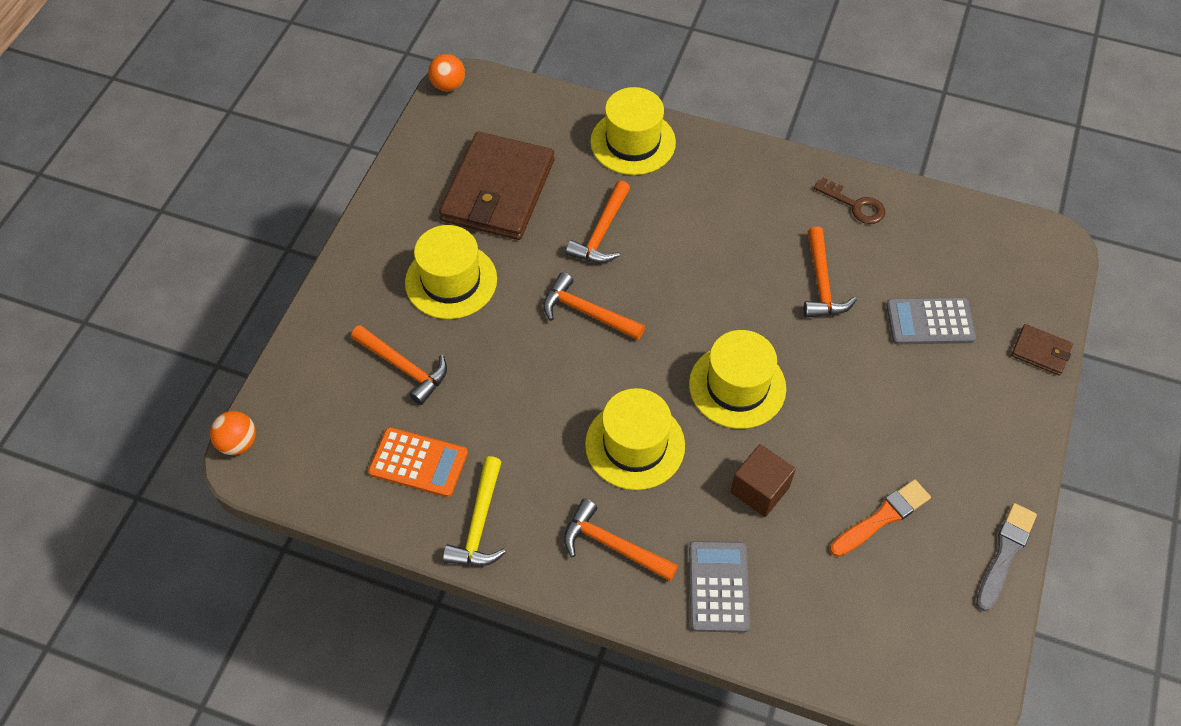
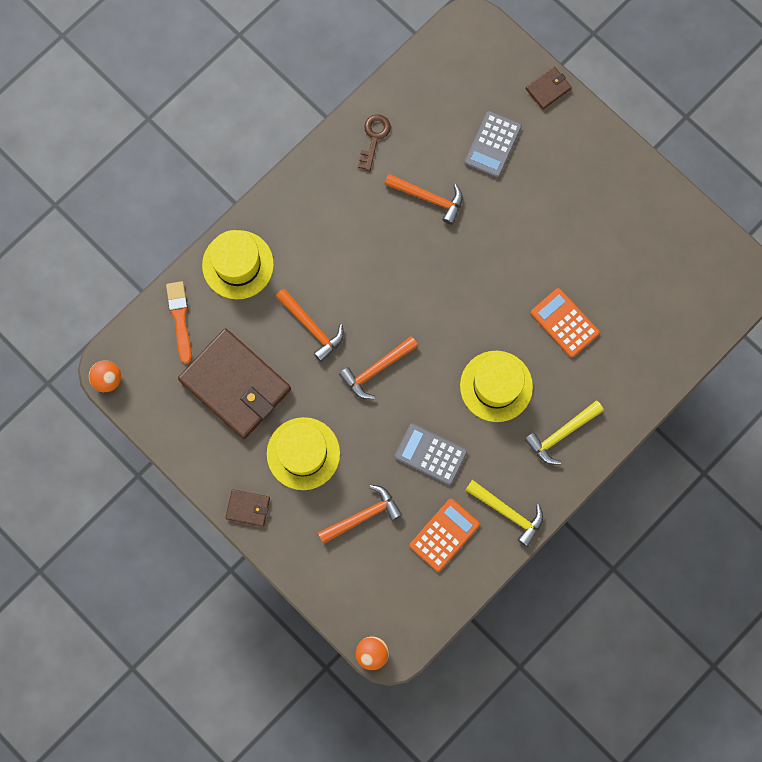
camera: 65 degrees left, 20 degrees up
orange hammer [564,499,678,581] -> yellow hammer [524,401,604,465]
yellow hat [689,330,786,429] -> none
grey calculator [689,541,750,633] -> grey calculator moved to [394,423,467,485]
brown cube [730,444,796,517] -> orange calculator [531,288,600,358]
brown key [814,177,885,224] -> brown key turned 45 degrees counterclockwise [358,115,391,171]
orange brush [830,479,931,557] -> orange brush moved to [166,281,192,364]
grey brush [976,503,1037,611] -> none
none -> brown wallet [225,489,270,527]

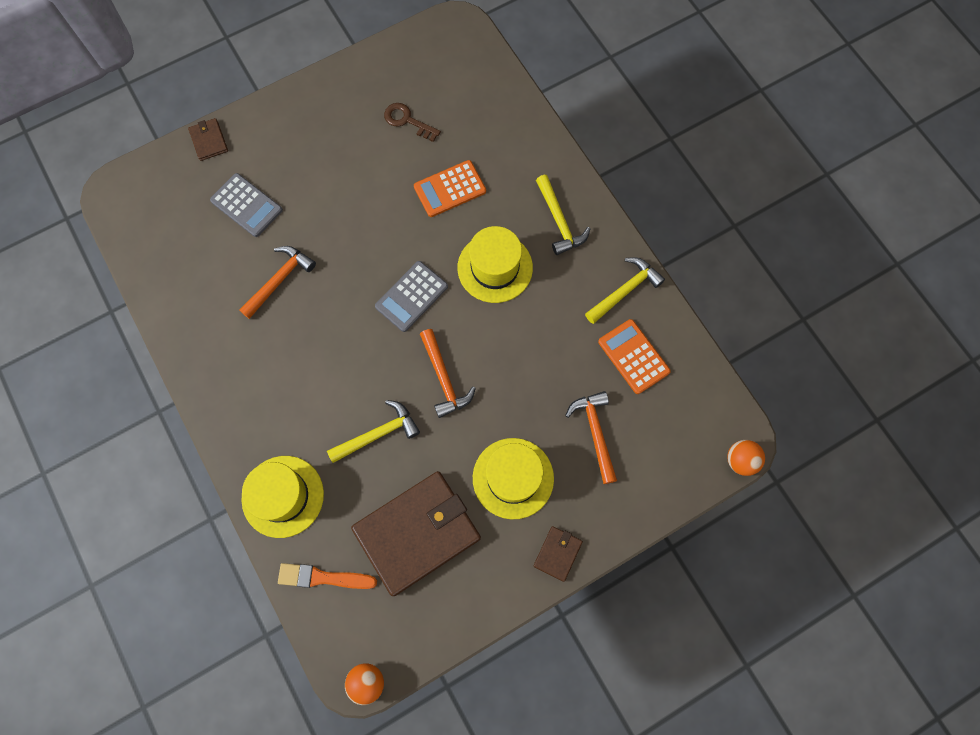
camera: 75 degrees left, 5 degrees down
orange hammer [276,288,344,362] -> yellow hammer [327,400,420,463]
brown key [358,115,391,171] -> brown key moved to [384,103,441,142]
grey calculator [394,423,467,485] -> grey calculator moved to [375,261,448,332]

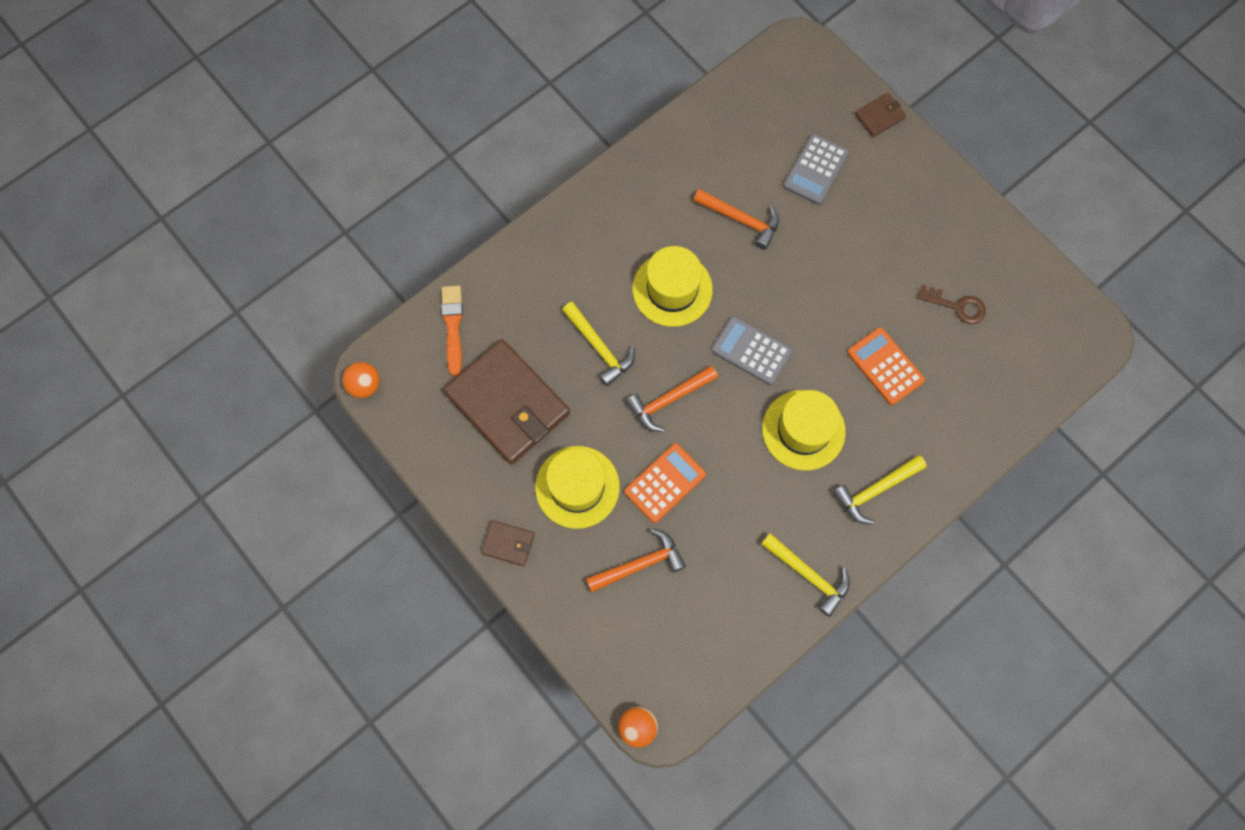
camera: 80 degrees right, 0 degrees up
yellow hat [241,456,324,538] -> yellow hat moved to [633,246,713,327]
brown key [384,103,441,142] -> brown key turned 90 degrees clockwise [917,285,986,324]
orange calculator [598,319,671,394] -> orange calculator moved to [624,443,706,523]

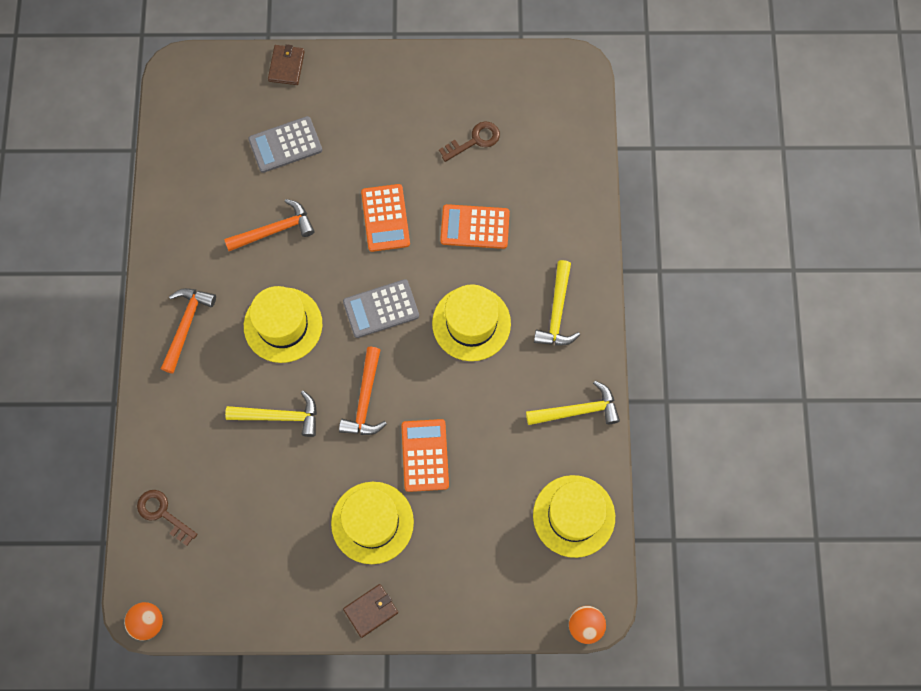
camera: 50 degrees left, 0 degrees up
orange brush [441,285,463,376] -> brown key [137,490,198,546]
brown wallet [443,339,570,465] -> none
orange hammer [586,528,686,593] -> orange hammer moved to [161,288,216,373]
grey calculator [783,134,849,205] -> grey calculator turned 90 degrees clockwise [248,116,322,173]
none -> orange calculator [361,184,410,252]
none -> yellow hat [533,475,615,558]

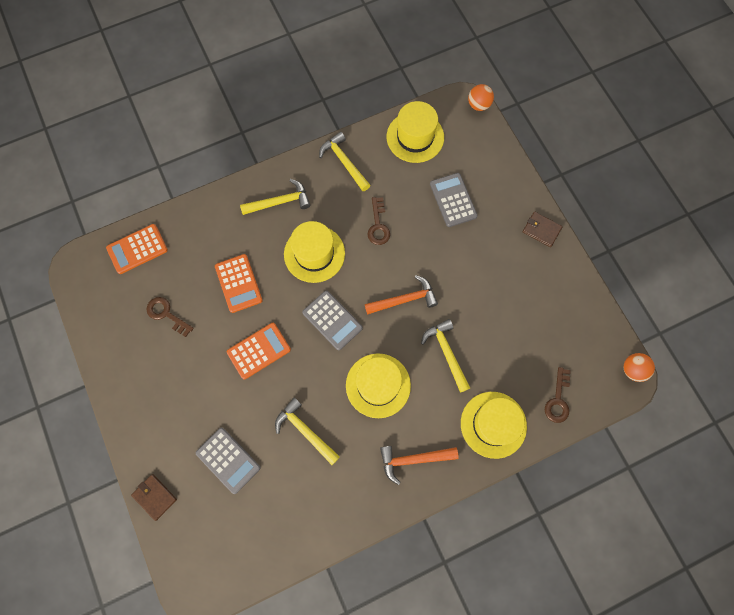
camera: 115 degrees left, 0 degrees up
orange hammer [224,199,315,251] -> yellow hammer [275,397,340,465]
brown wallet [268,44,305,85] -> brown wallet turned 60 degrees clockwise [131,475,177,521]
yellow hat [331,482,414,564] -> yellow hat moved to [461,392,527,459]
orange calculator [401,419,449,492] -> orange calculator moved to [106,224,168,274]
none -> brown key [368,197,390,245]
none -> grey calculator [430,173,478,227]

